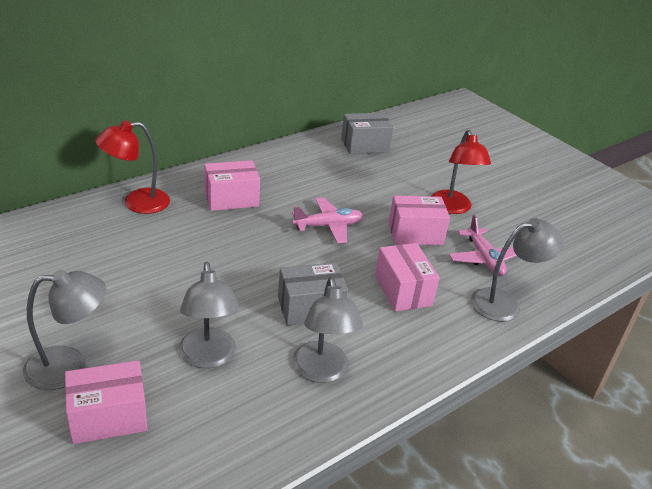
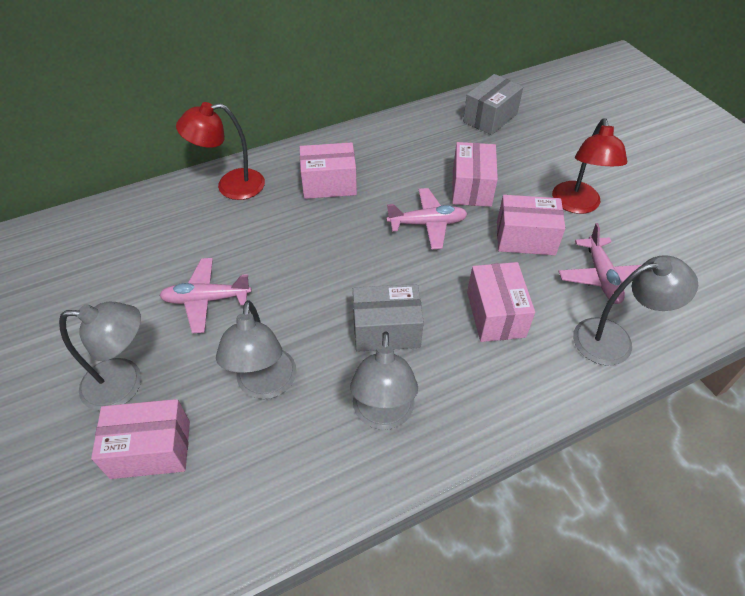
camera: 15 degrees right, 15 degrees up
grey box [341,113,394,154] -> grey box turned 45 degrees counterclockwise [463,74,523,135]
none -> pink plane [159,258,252,333]
none -> pink box [452,142,498,207]

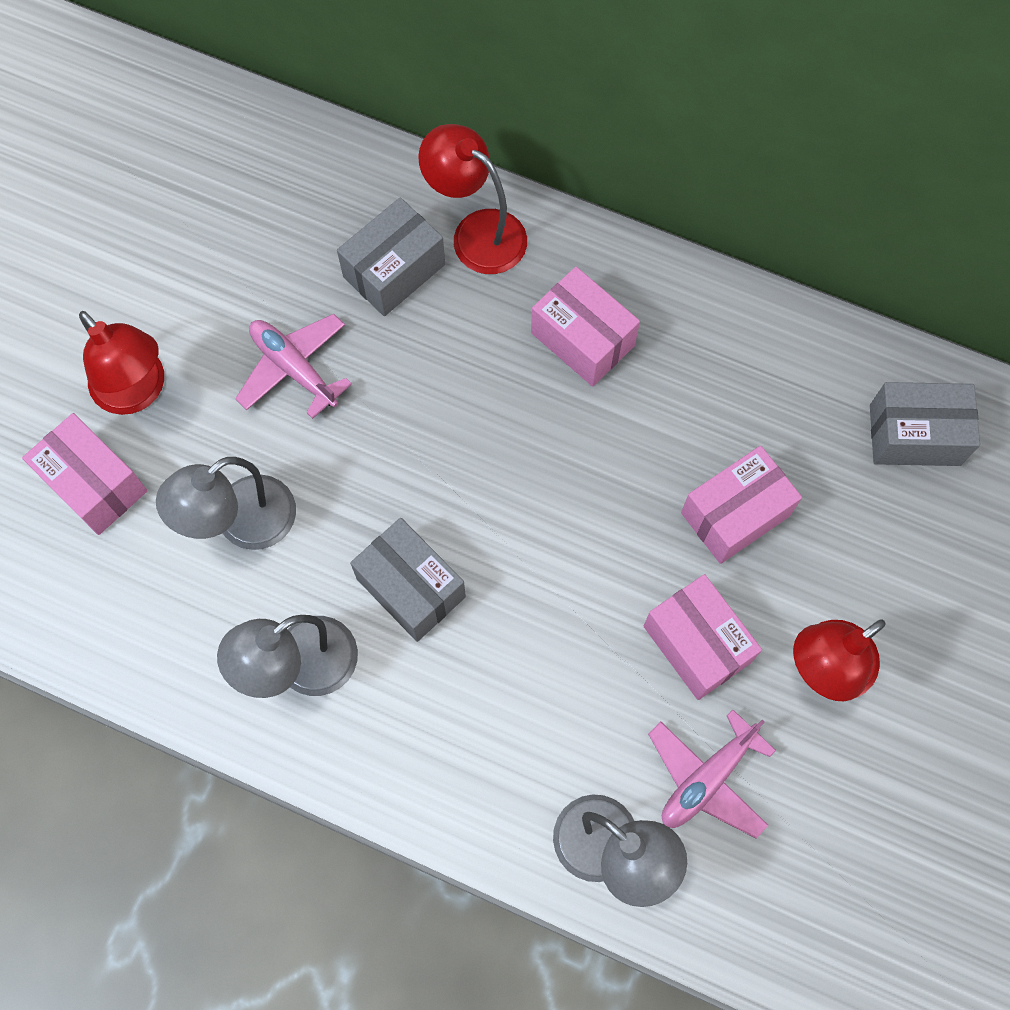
camera: 50 degrees right, 20 degrees up
grey lamp [59,302,141,411] -> red lamp [79,311,164,415]
pink plane [386,188,467,250] -> none
pink box [467,262,535,342] -> none
none -> grey box [337,197,445,316]

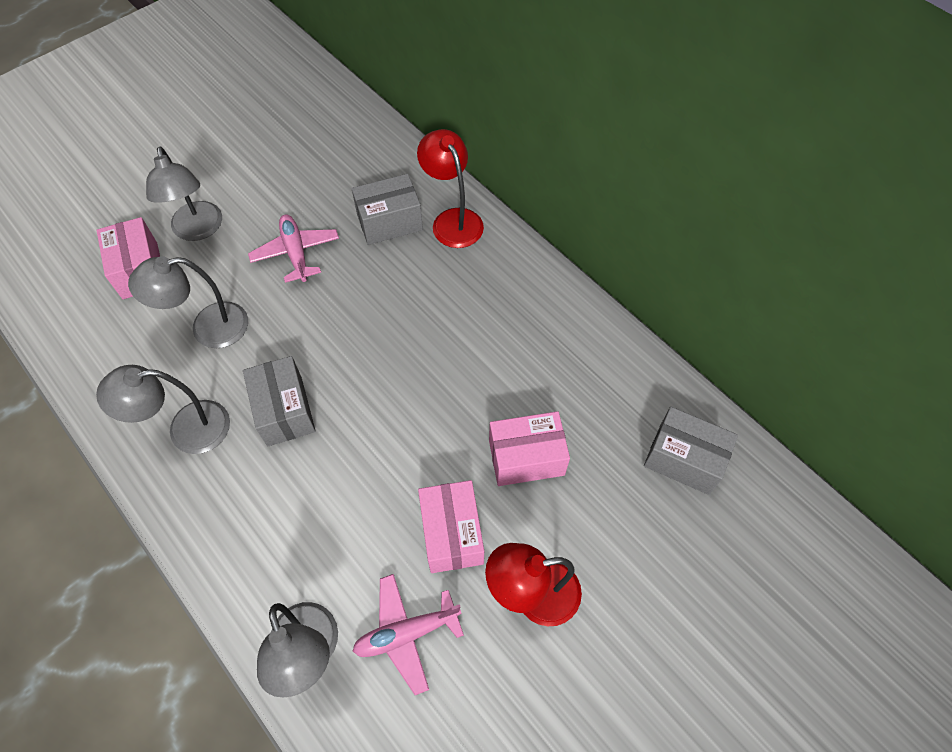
camera: 25 degrees right, 10 degrees down
red lamp [79,311,164,415] -> grey lamp [146,146,222,241]
pink box [531,267,640,387] -> none

